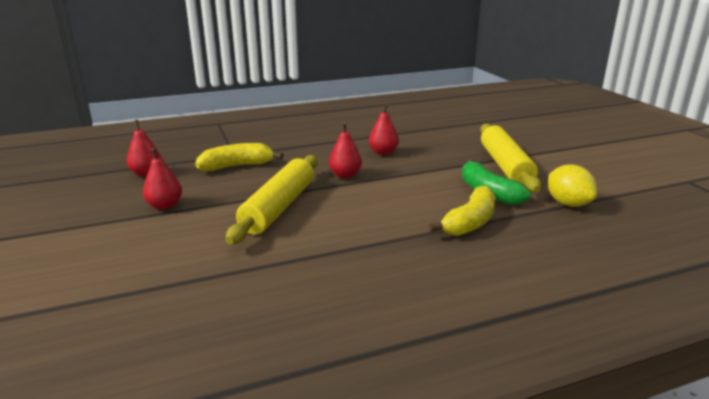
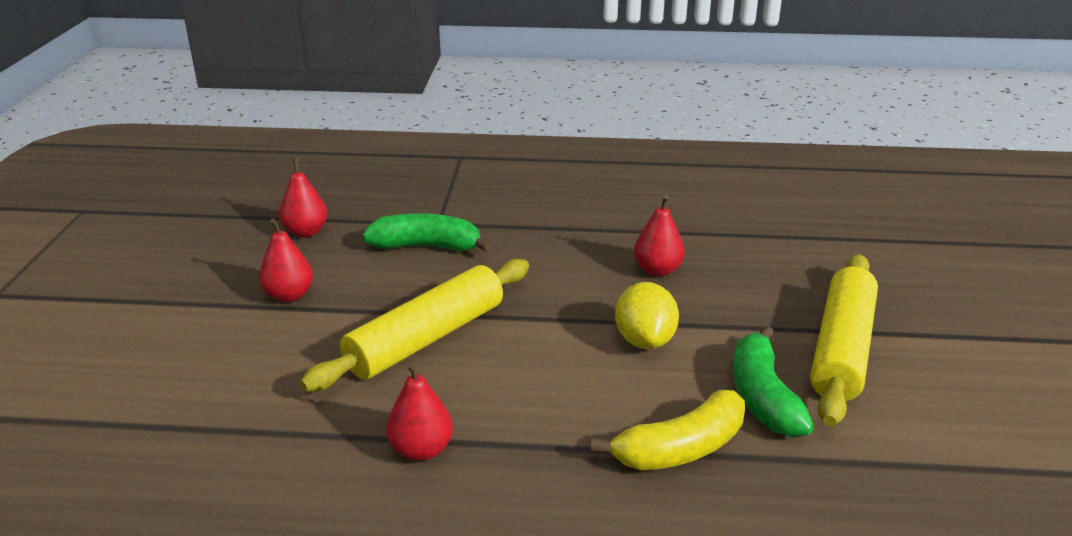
camera: 25 degrees right, 5 degrees up
yellow banana [195,143,283,171] -> green banana [362,213,492,252]
red pear [329,122,362,178] -> red pear moved to [386,362,453,461]
yellow lemon [548,165,597,207] -> yellow lemon moved to [615,282,679,349]

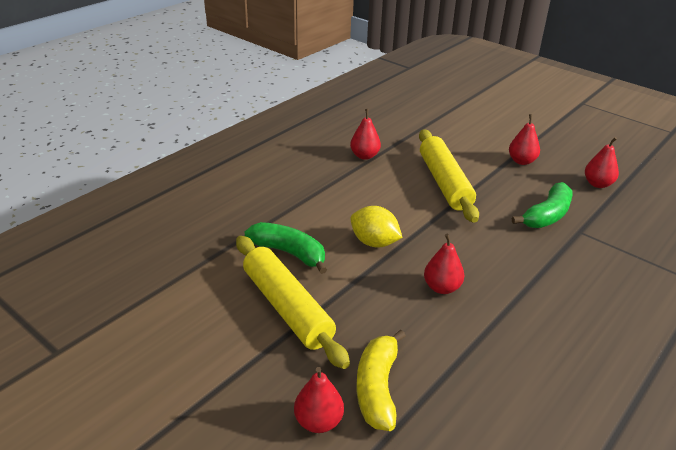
camera: 125 degrees right, 5 degrees up
yellow banana [591,390,745,471] -> yellow banana moved to [357,330,406,431]
none -> red pear [294,367,344,433]

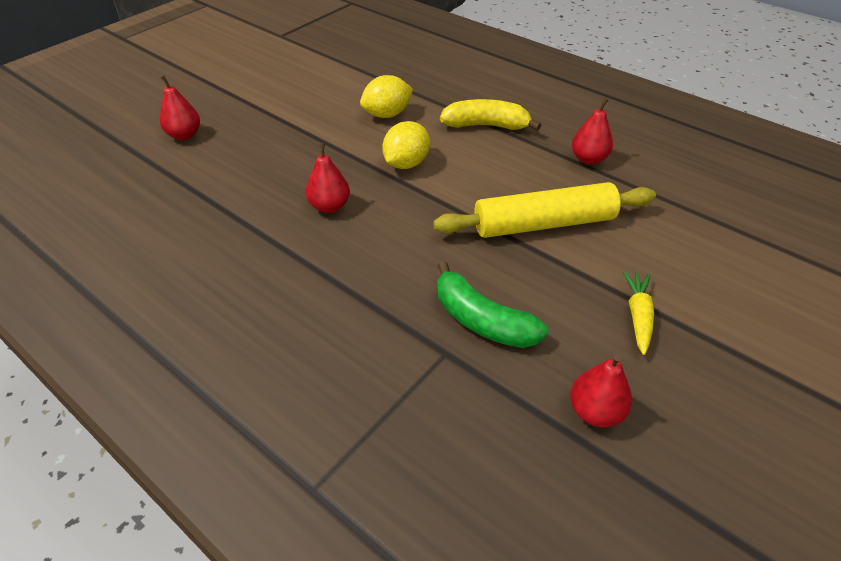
camera: 90 degrees right, 10 degrees up
yellow rolling pin [236,236,350,369] -> none
green banana [245,222,327,274] -> yellow lemon [360,75,413,118]
yellow banana [357,330,406,431] -> yellow banana moved to [440,99,541,131]
red pear [509,114,540,165] -> yellow carrot [622,271,654,355]

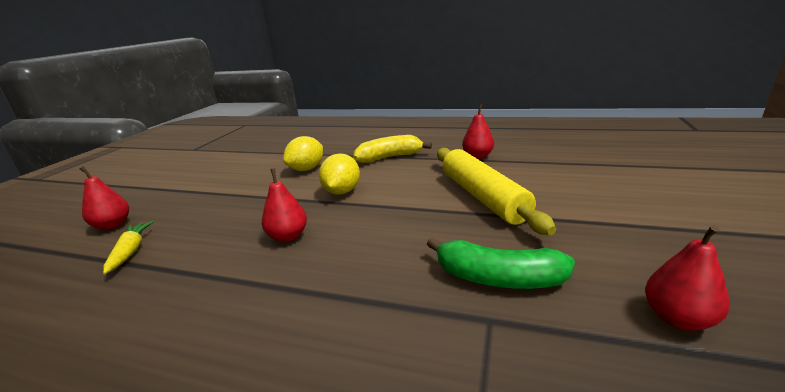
camera: 20 degrees left, 20 degrees down
yellow rolling pin [433,182,656,238] -> yellow rolling pin turned 75 degrees counterclockwise [437,148,556,235]
yellow carrot [622,271,654,355] -> yellow carrot moved to [103,221,154,274]

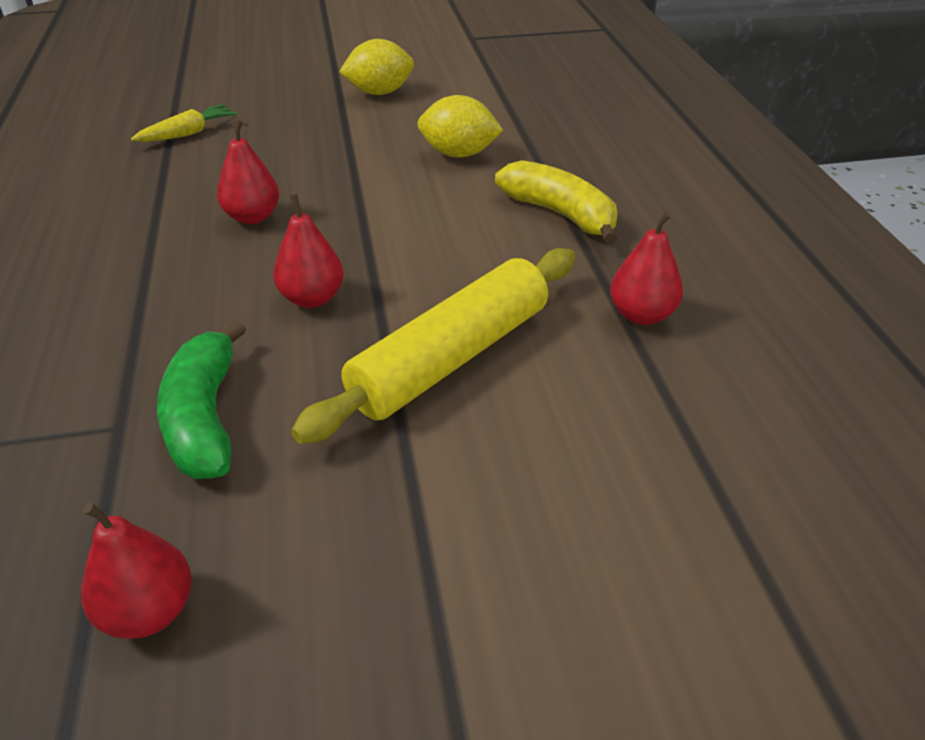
camera: 60 degrees right, 15 degrees up
red pear [79,166,129,230] -> red pear moved to [273,193,344,308]
yellow lemon [319,153,360,195] -> yellow lemon moved to [339,39,414,95]

